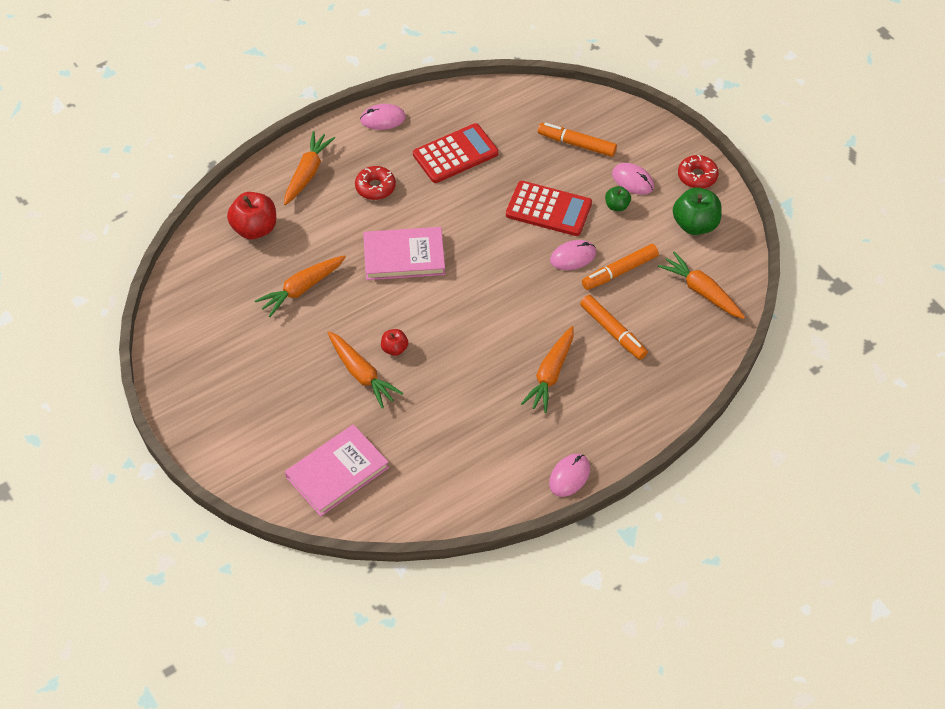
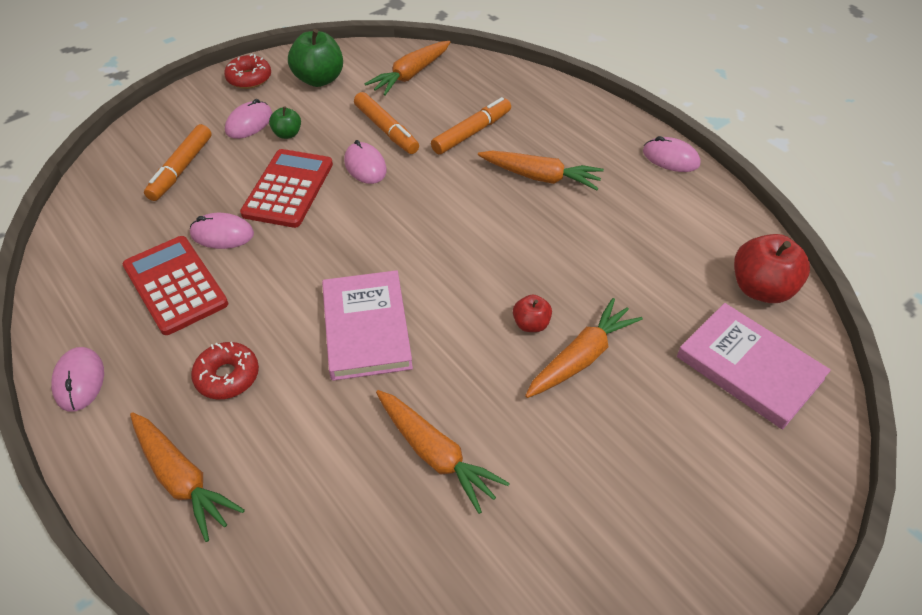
camera: 95 degrees left, 5 degrees down
red apple [227,192,276,239] -> red apple moved to [734,234,810,303]
orange carrot [284,131,335,205] -> orange carrot turned 150 degrees counterclockwise [130,412,245,542]
none -> pink mouse [190,213,254,249]

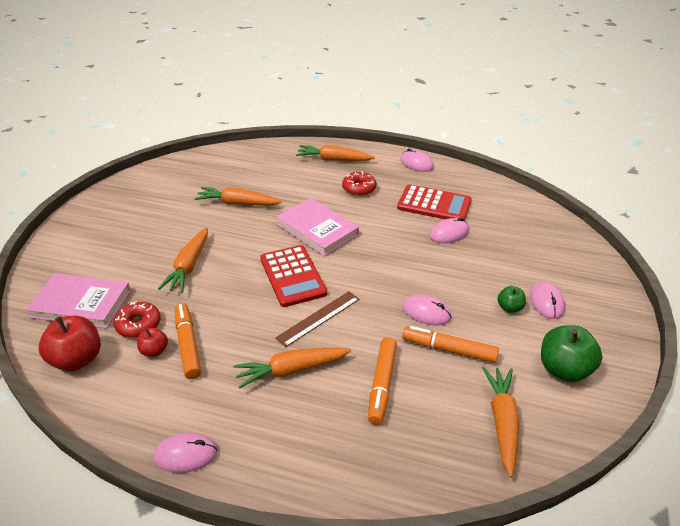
camera: 145 degrees right, 10 degrees down
orange marker [144,124,212,201] -> orange marker moved to [175,303,201,379]
red donut [224,54,271,89] -> red donut moved to [114,301,161,338]
red calculator [240,149,333,228] -> red calculator moved to [260,245,327,307]
red apple [513,294,552,332] -> red apple moved to [137,328,168,357]
none -> brown ruler [275,291,359,347]

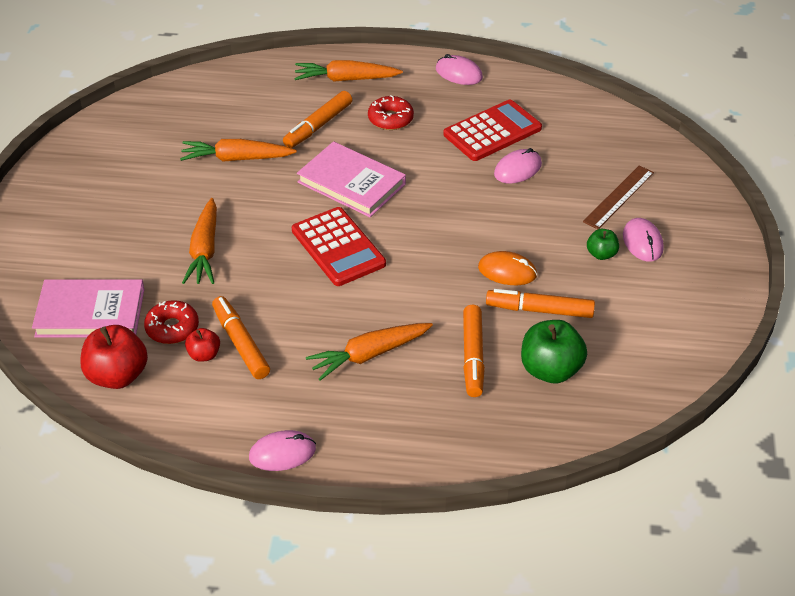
camera: 10 degrees left, 5 degrees up
brown ruler [275,291,359,347] -> brown ruler moved to [583,165,654,229]
red calculator [397,185,472,221] -> red calculator turned 45 degrees counterclockwise [443,100,542,161]
pink mouse [402,294,452,325] -> orange mouse [478,251,537,285]
orange carrot [482,367,519,477] -> none
green apple [541,325,602,382] -> green apple moved to [521,320,587,383]
none -> orange marker [283,91,352,148]

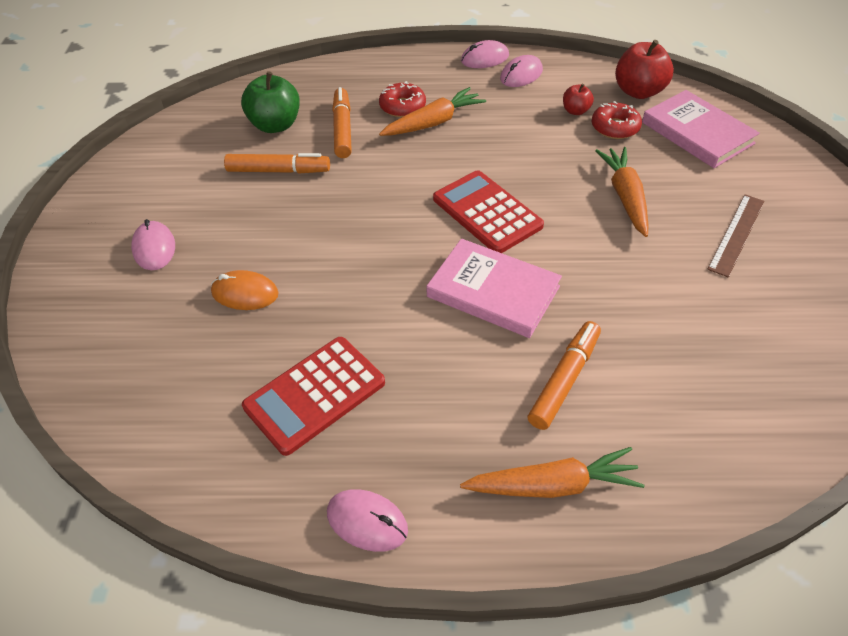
camera: 175 degrees right, 5 degrees up
pink book [32,279,145,338] -> pink book turned 60 degrees clockwise [642,90,760,168]
orange carrot [180,139,297,162] -> none
orange marker [212,296,270,379] -> none
red donut [368,95,414,130] -> red donut moved to [379,81,426,117]
orange mouse [478,251,537,285] -> orange mouse moved to [211,270,279,310]
pink mouse [494,148,542,183] -> pink mouse moved to [500,55,543,87]
brown ruler [583,165,654,229] -> brown ruler moved to [707,194,764,277]
green apple [587,229,619,260] -> none

